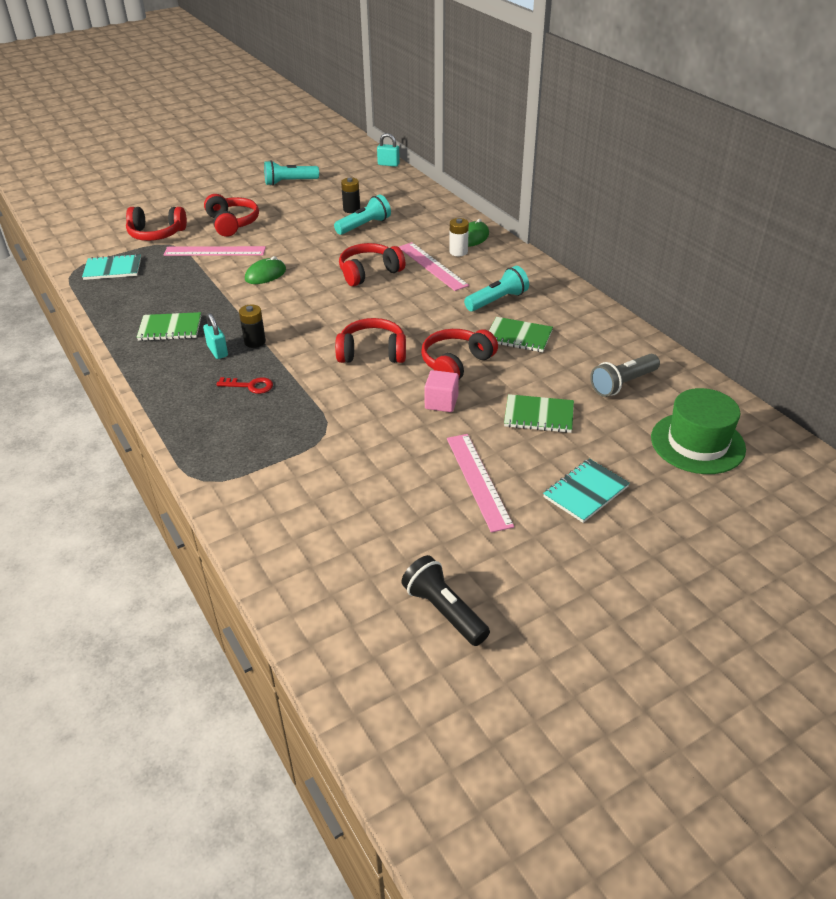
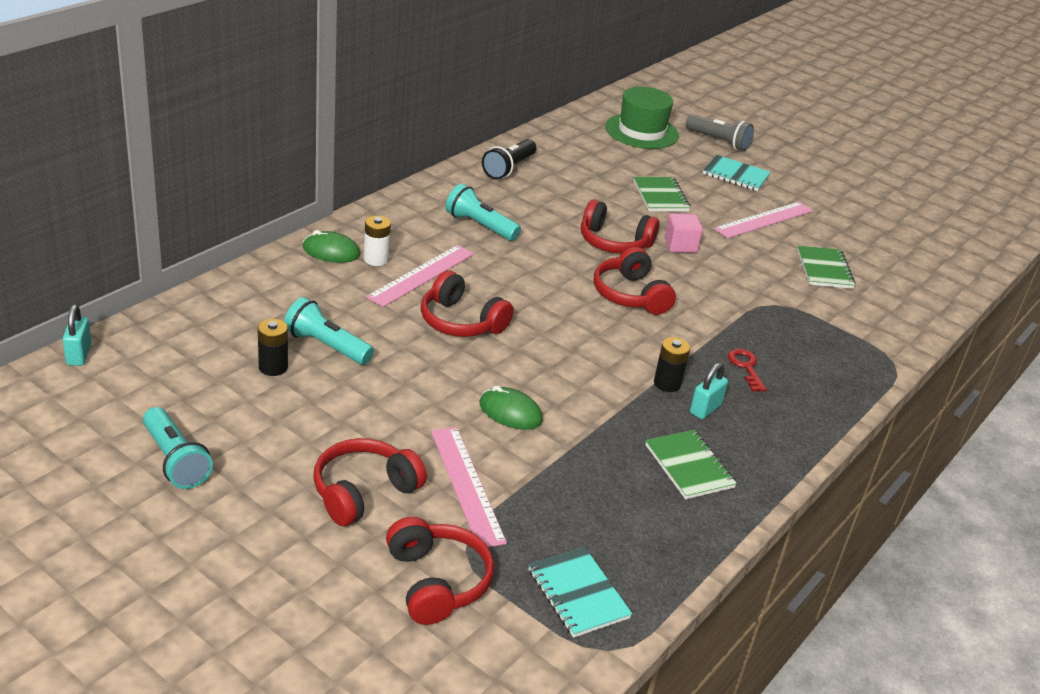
camera: 115 degrees left, 5 degrees down
black flashlight [401,555,490,646] -> black flashlight moved to [482,139,537,179]
green notebook [489,317,553,352] -> green notebook moved to [797,246,856,289]
grey flashlight [590,354,660,397] -> grey flashlight moved to [686,114,754,151]

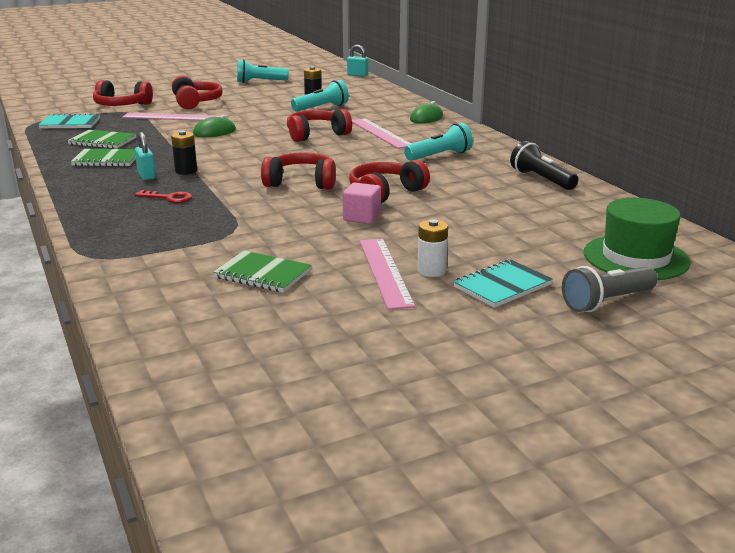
camera: 120 degrees right, 10 degrees down
white battery [364,216,391,266] -> white battery moved to [417,219,448,277]
green notebook [634,177,690,211] -> green notebook moved to [67,130,136,149]

